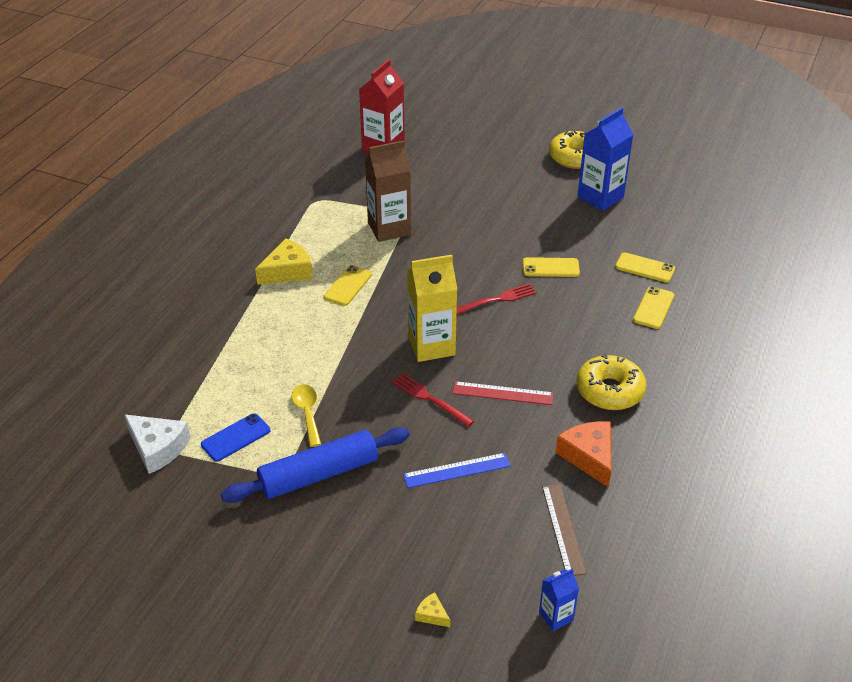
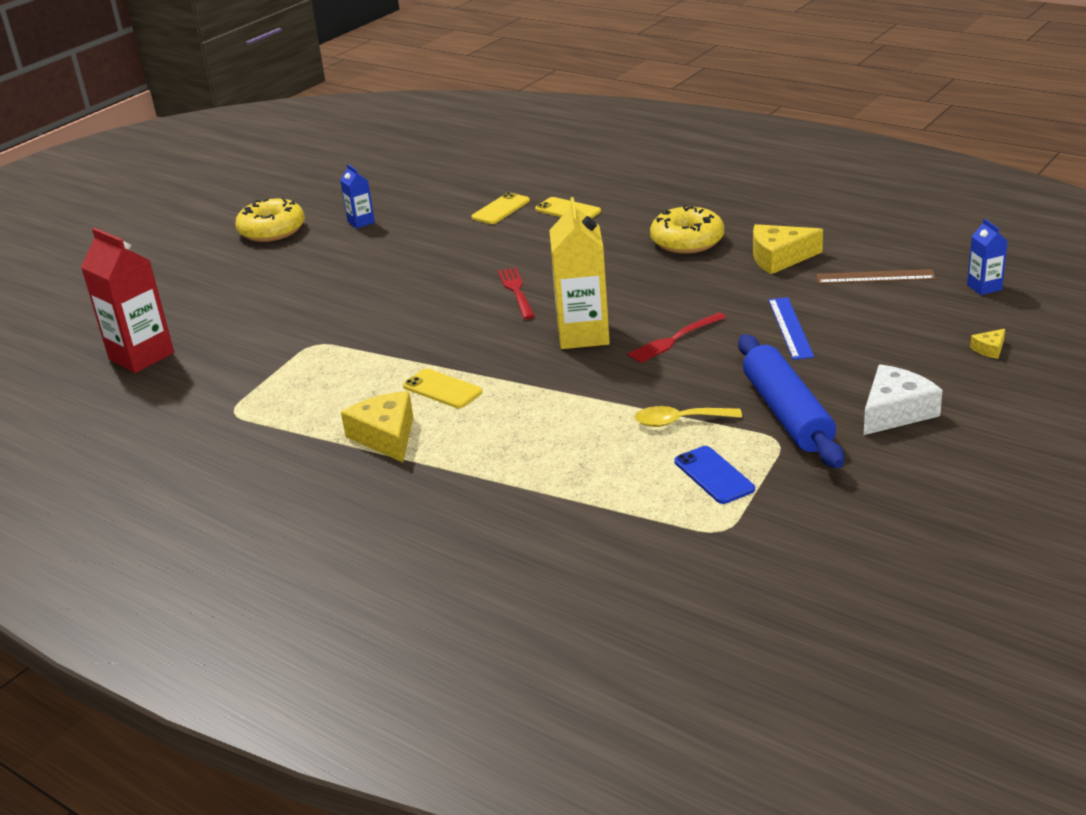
camera: 75 degrees left, 10 degrees down
white cheese [124,414,190,474] -> white cheese moved to [864,364,943,435]
brown carton [365,141,411,242] -> none
red ruler [452,381,554,405] -> none
yellow phone [523,257,580,277] -> none
orange cheese [556,421,611,488] -> yellow cheese [753,224,823,274]
blue carton [577,107,634,211] -> blue carton [340,164,375,229], size x0.51

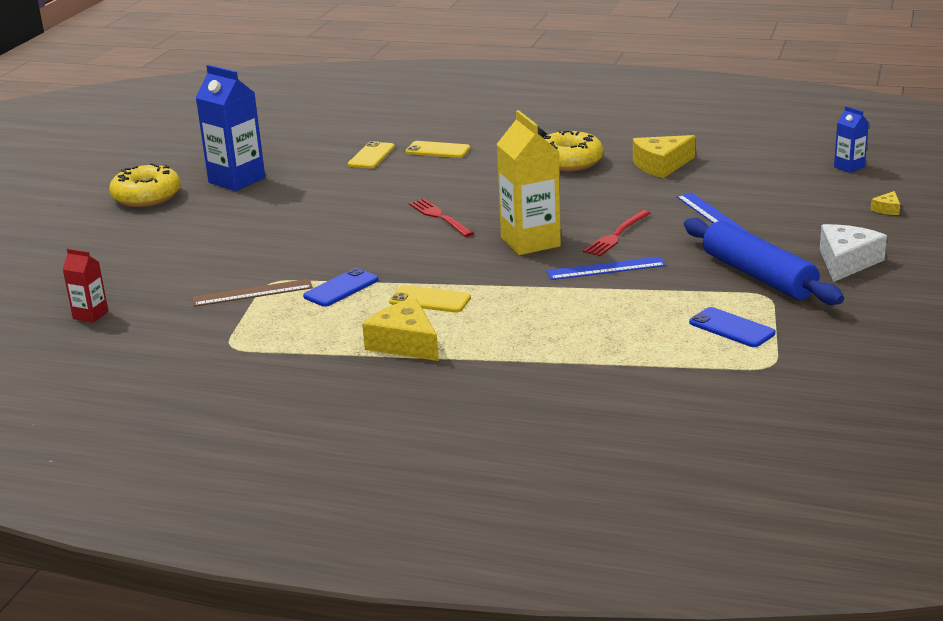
camera: 20 degrees left, 5 degrees down
red carton [81,228,174,373] -> red carton [62,248,108,323], size x0.51
blue carton [340,164,375,229] -> blue carton [195,65,265,191], size x1.96
yellow spoon [635,406,742,427] -> none
brown ruler [816,269,936,284] -> brown ruler moved to [192,279,313,307]
none -> blue phone [303,268,378,307]
none -> blue ruler [547,257,666,280]

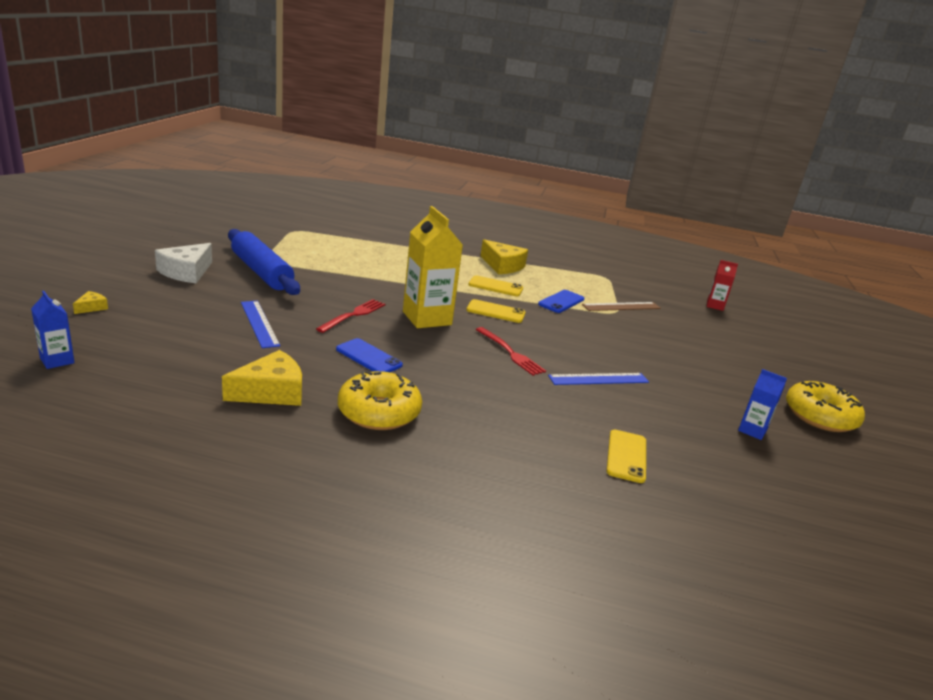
camera: 170 degrees right, 0 degrees up
blue carton [195,65,265,191] -> blue carton [738,369,787,440], size x0.51
yellow phone [405,141,470,158] -> yellow phone moved to [466,299,526,323]
blue ruler [547,257,666,280] -> blue ruler moved to [548,373,649,385]
blue phone [689,307,775,347] -> blue phone moved to [336,338,403,372]

